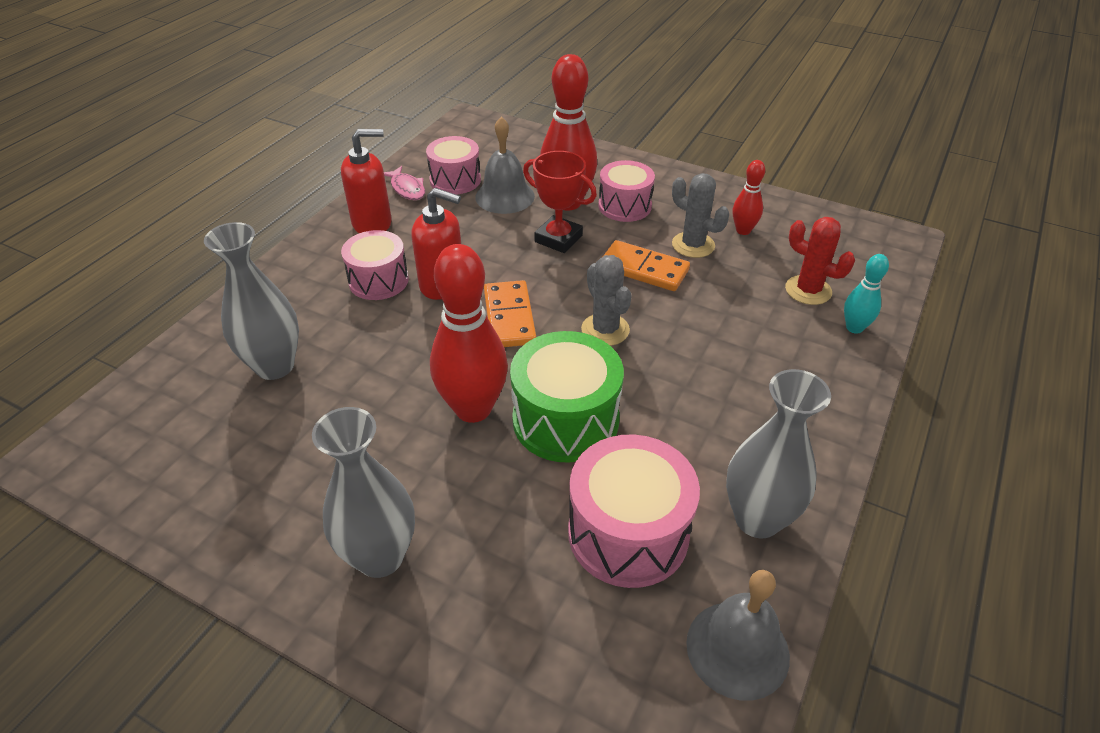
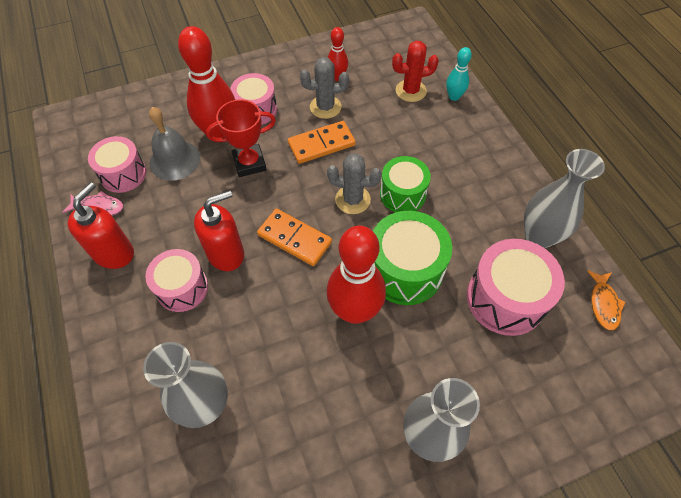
camera: 50 degrees left, 15 degrees up
grey bell [686,570,790,701] -> orange fish [587,271,626,331]
none -> green drum [380,156,431,212]

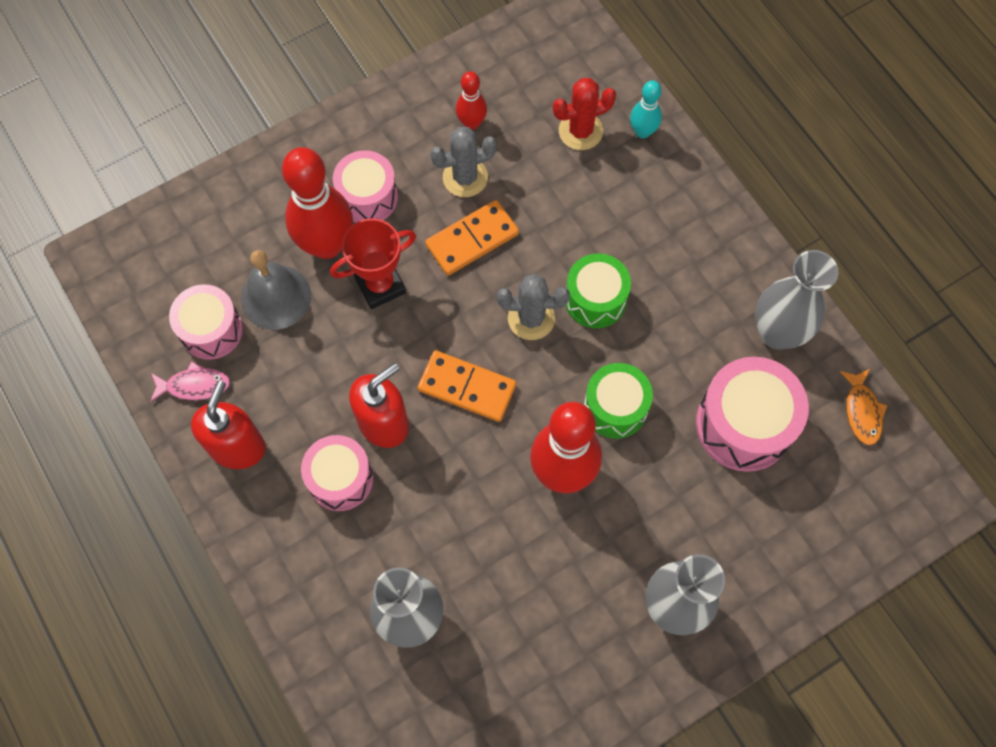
camera: 10 degrees left, 10 degrees up
green drum [373,211,452,305] -> green drum [584,363,653,438], size x0.67

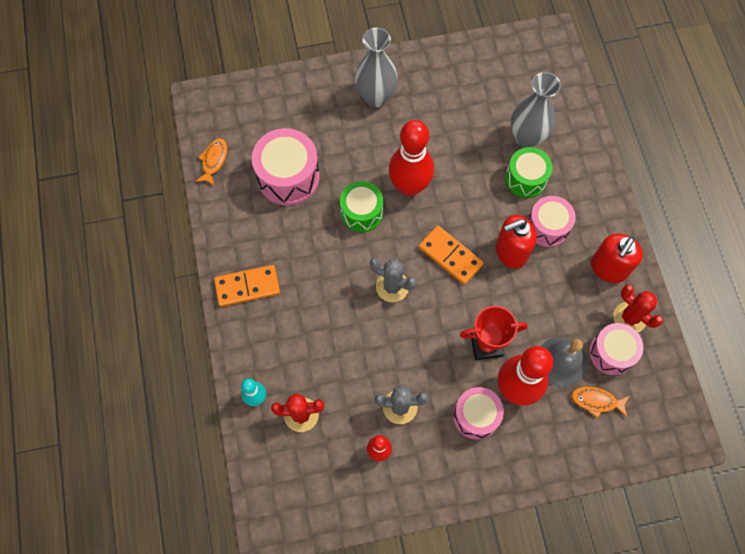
camera: 160 degrees left, 0 degrees up
pink fish [150,362,231,402] -> red cactus [613,284,663,332]
orange domino [425,200,519,275] -> orange domino moved to [214,265,280,307]
green drum [566,253,631,328] -> green drum moved to [505,147,552,198]
grey vase [755,250,838,349] -> none
none -> orange fish [571,386,629,418]

